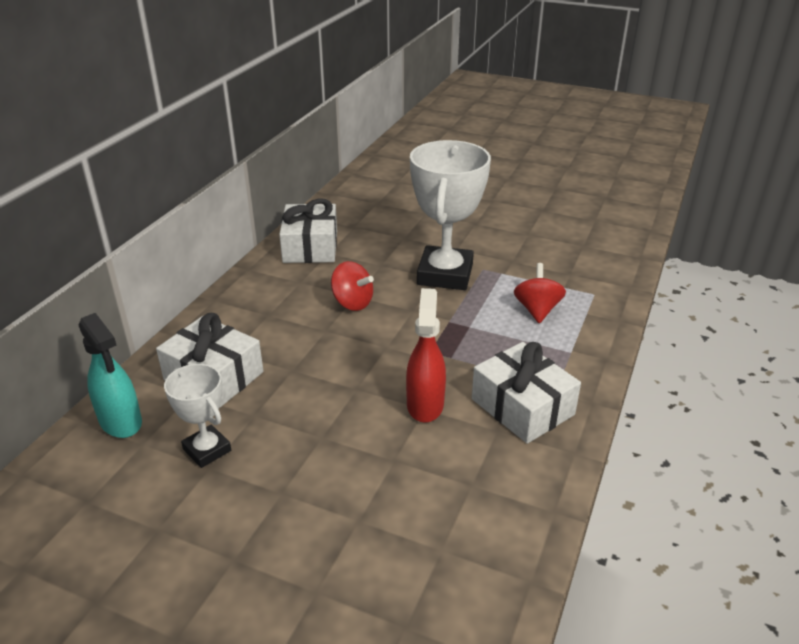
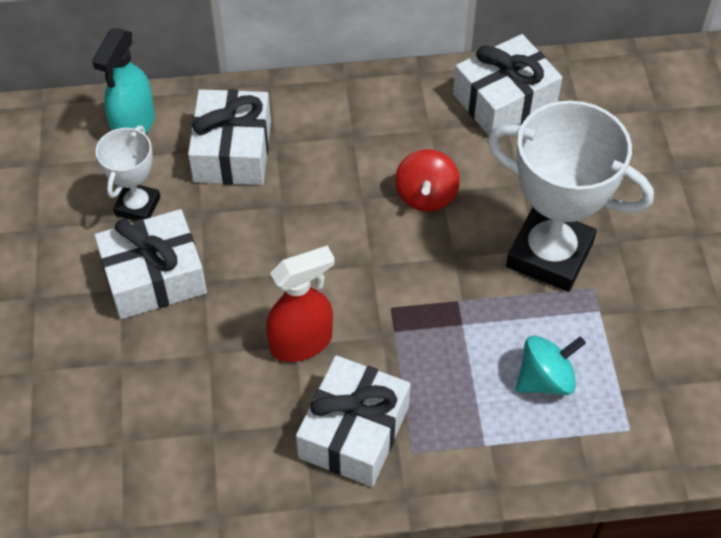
camera: 60 degrees right, 20 degrees up
white trophy [410,140,491,290] -> white trophy turned 45 degrees clockwise [487,100,654,292]
red spinning top [514,263,566,323] -> turquoise spinning top [516,335,586,395]
none -> white gift [94,209,207,319]

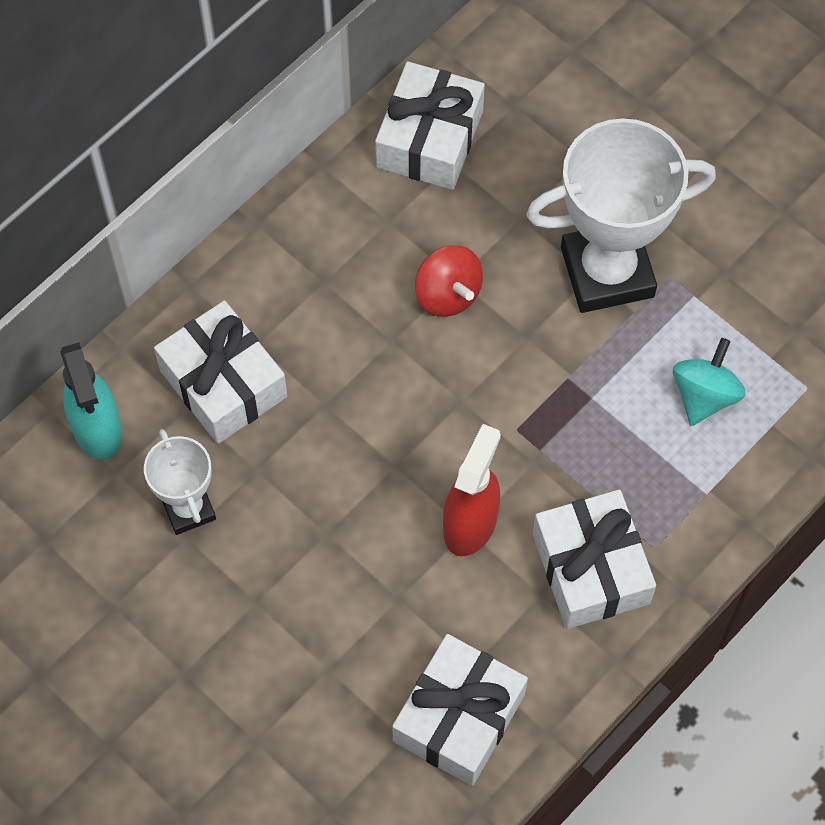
camera: 40 degrees left, 10 degrees up
white gift [94,209,207,319] -> white gift moved to [392,634,528,786]

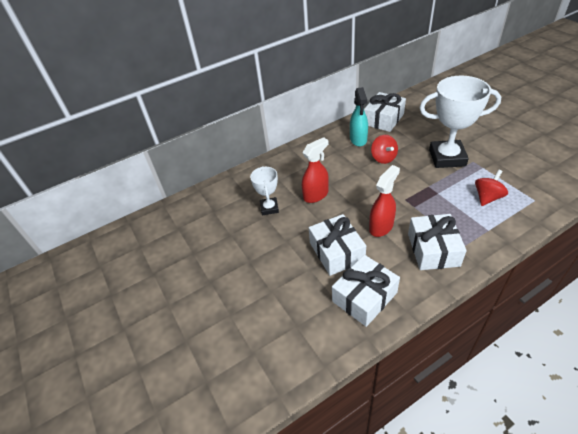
camera: 20 degrees right, 20 degrees down
turquoise spray bottle [60,342,122,460] -> turquoise spray bottle moved to [350,87,368,147]
white gift [154,301,287,444] -> white gift moved to [309,214,366,276]
turquoise spinning top [673,338,745,426] -> red spinning top [475,170,508,206]
none -> red spray bottle [302,137,329,203]

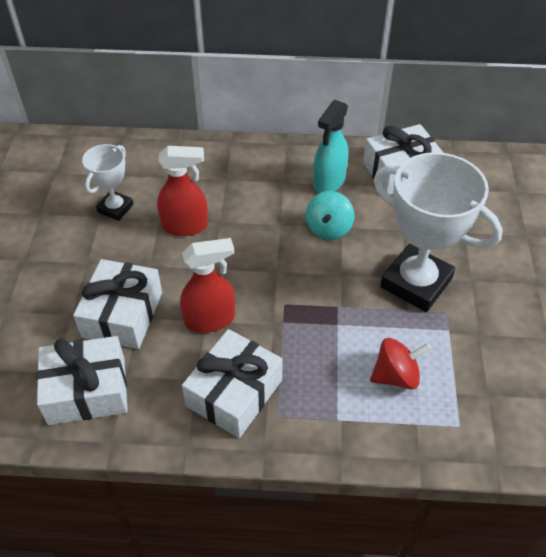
camera: 30 degrees right, 5 degrees up
red spinning top [371,135,398,164] -> turquoise spinning top [306,191,355,240]

